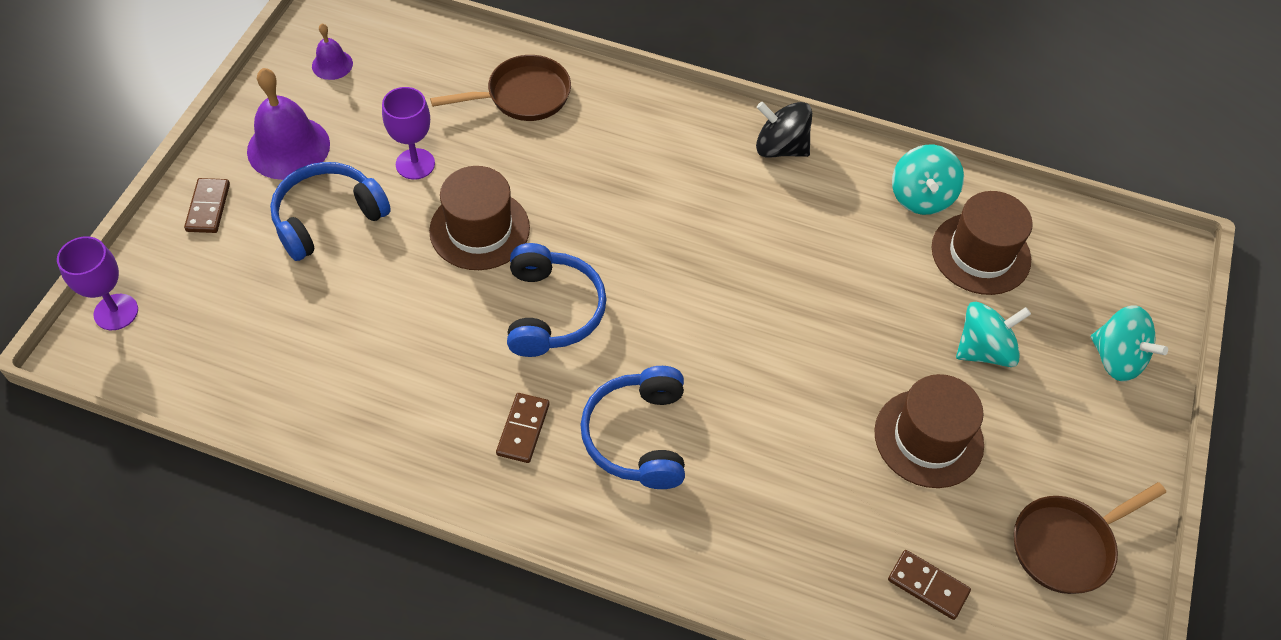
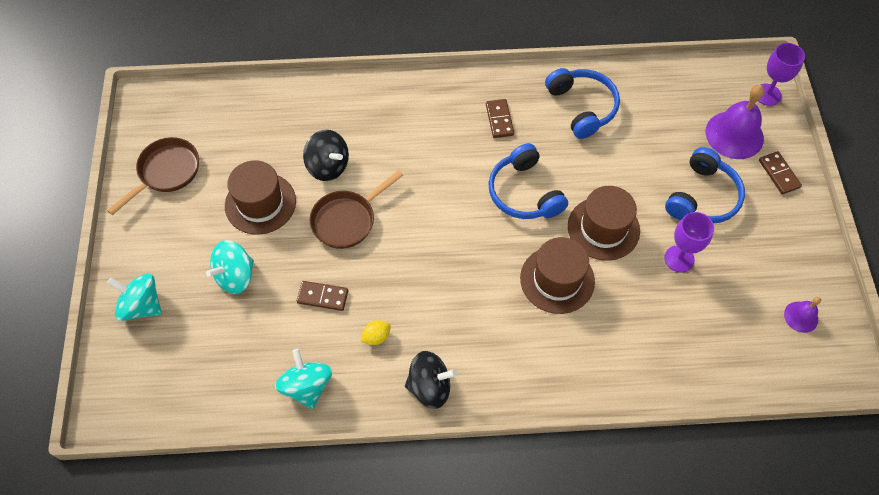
camera: 160 degrees right, 5 degrees up
purple bell [247,68,330,180] -> purple bell moved to [705,85,765,159]
brown pan [430,55,571,121] -> brown pan moved to [309,170,403,249]
blue headphones [580,366,685,489] -> blue headphones moved to [545,68,620,139]
brown domino [888,550,971,620] -> brown domino moved to [297,281,348,311]
brown hat [932,191,1033,295] -> brown hat moved to [520,237,595,314]
none -> black spinning top [303,130,349,181]
none -> yellow lemon [361,320,391,345]

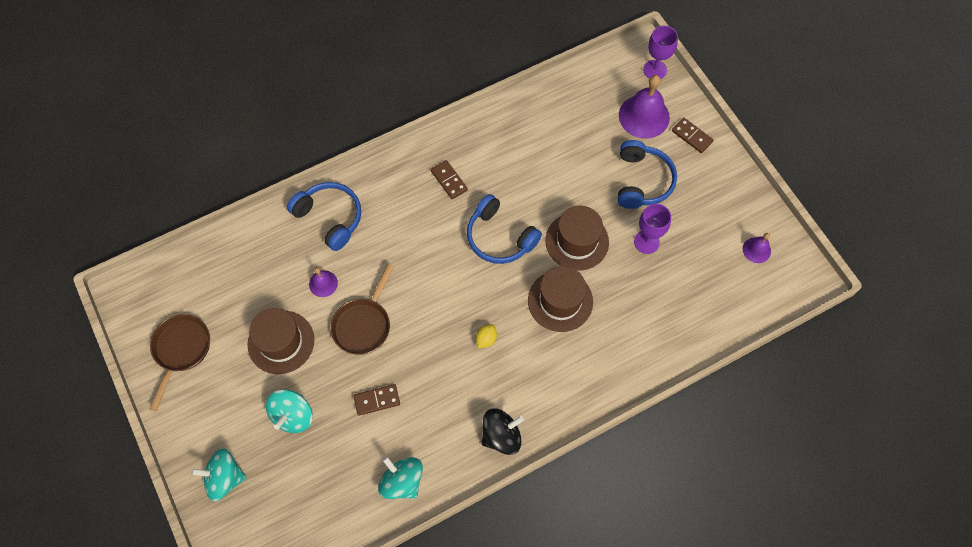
camera: 25 degrees left, 5 degrees up
black spinning top [303,130,349,181] -> purple bell [309,267,338,297]
yellow lemon [361,320,391,345] -> yellow lemon moved to [476,324,497,348]
blue headphones [545,68,620,139] -> blue headphones moved to [287,182,361,251]

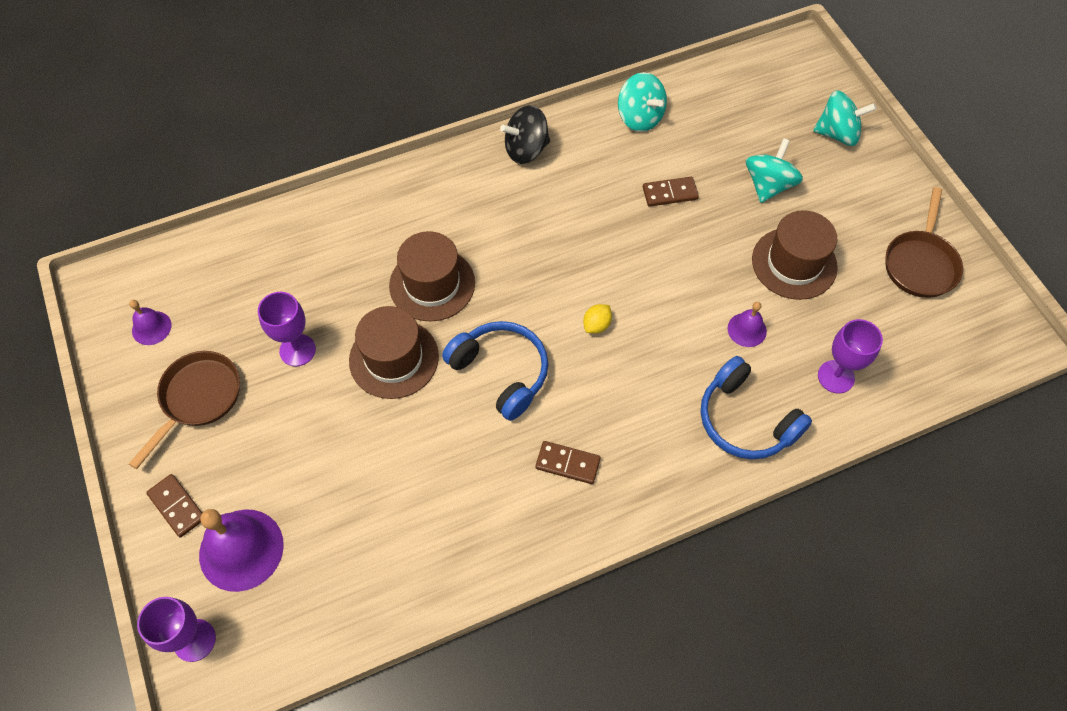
camera: 175 degrees left, 5 degrees down
brown pan [331,263,394,355] -> brown pan moved to [129,351,240,469]
brown domino [431,160,468,199] -> brown domino turned 45 degrees counterclockwise [536,441,601,484]
yellow lemon [476,324,497,348] -> yellow lemon moved to [583,304,612,334]
blue headphones [618,140,677,209] -> none
none -> purple goblet [818,319,883,393]

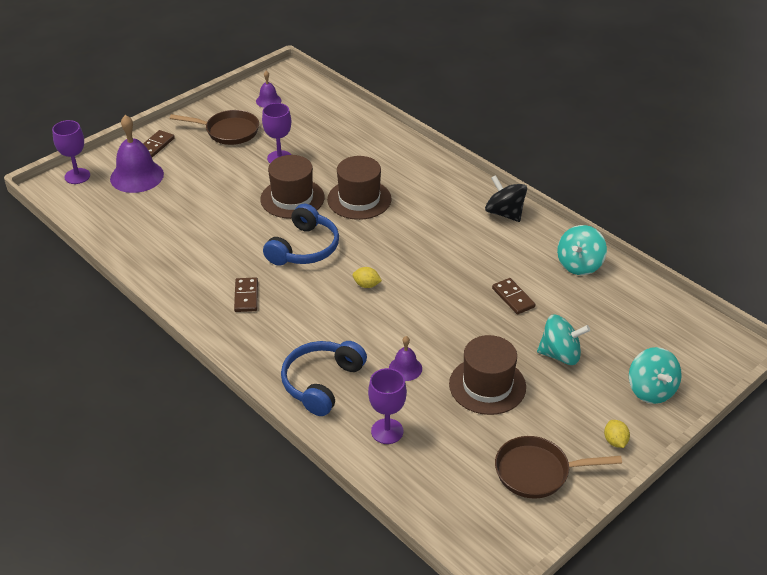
camera: 70 degrees right, 20 degrees down
none -> yellow lemon [604,420,630,448]

